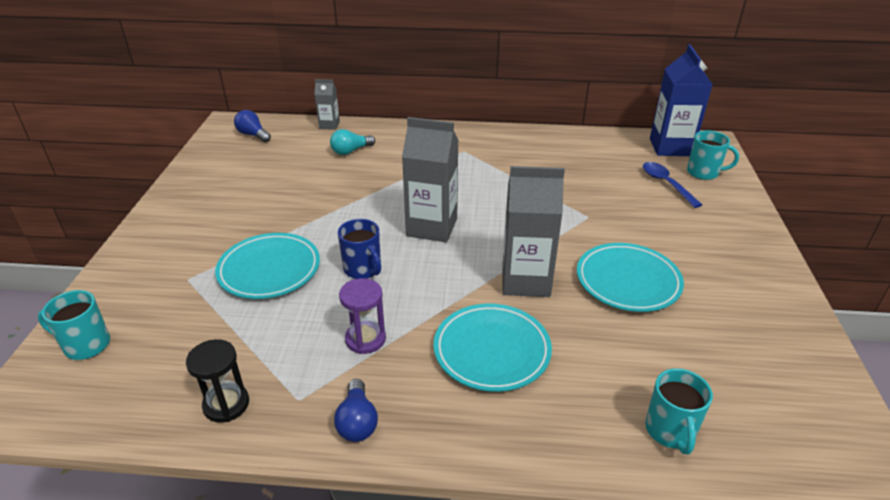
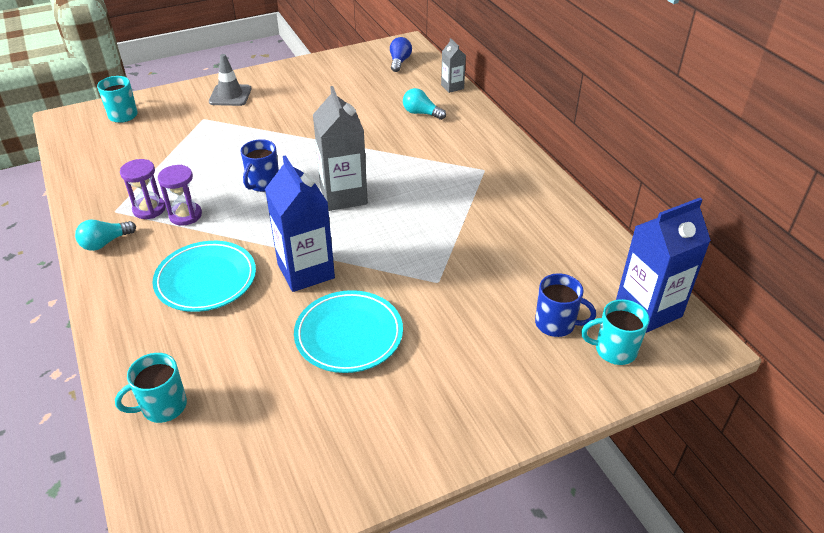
camera: 60 degrees right, 5 degrees up
black hourglass [186,339,249,423] -> none
turquoise plate [215,233,320,299] -> none
blue light bulb [334,379,378,442] -> turquoise light bulb [75,220,136,251]
grey carton [502,166,565,297] -> blue carton [265,155,335,292]
blue spoon [643,162,702,208] -> blue mug [535,273,596,337]
turquoise mug [687,130,739,180] -> turquoise mug turned 105 degrees clockwise [581,299,650,365]
none -> purple hourglass [120,159,166,219]
none -> grey traffic cone [209,54,251,106]

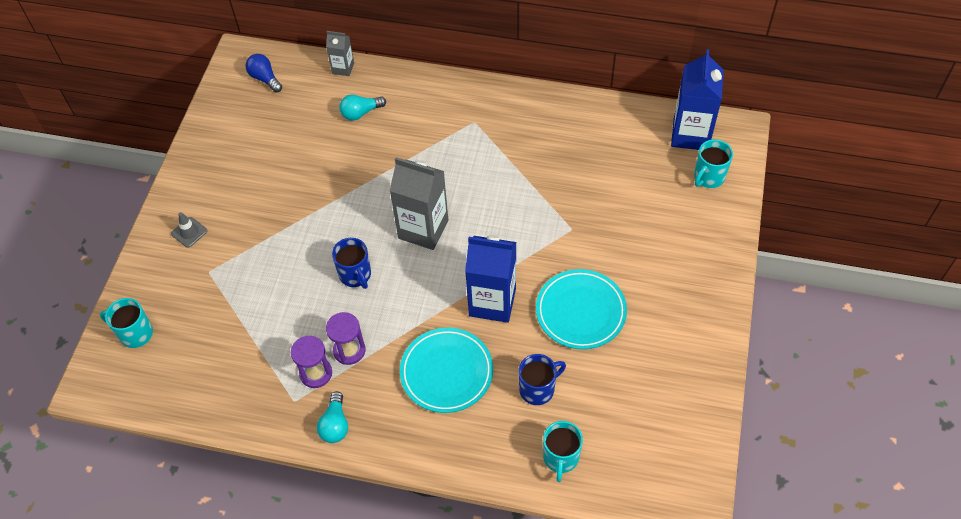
camera: 50 degrees left, 15 degrees up
grey traffic cone [209,54,251,106] -> grey traffic cone [171,212,207,248], size x0.66
blue mug [535,273,596,337] -> blue mug moved to [518,354,566,405]

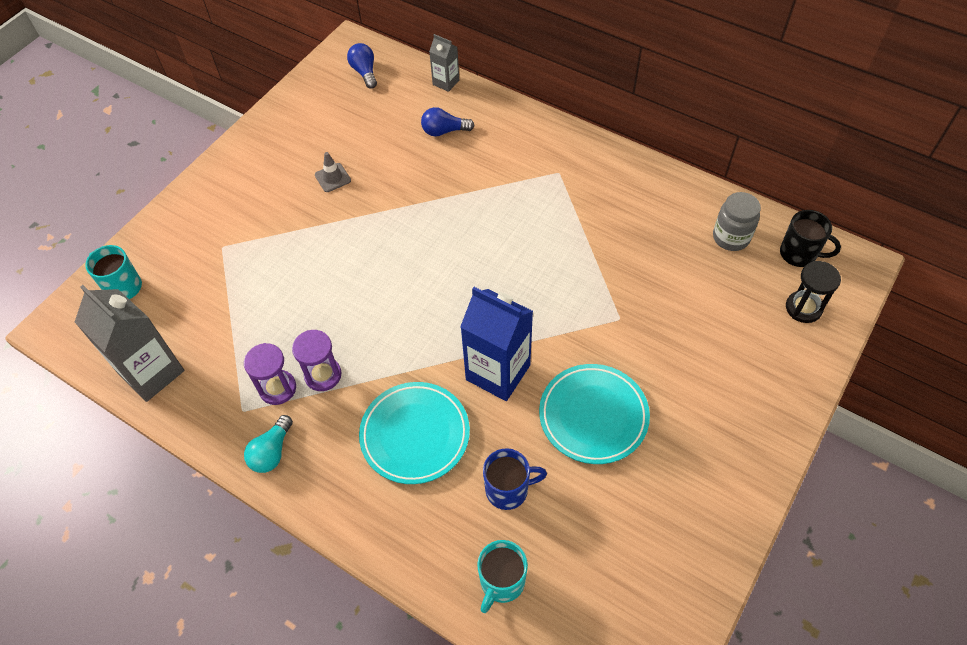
camera: 20 degrees right, 0 degrees up
grey traffic cone [171,212,207,248] -> grey traffic cone moved to [315,152,351,192]
blue mug [332,238,371,289] -> none
turquoise light bulb [339,94,386,121] -> blue light bulb [421,107,475,137]
grey carton [390,157,448,250] -> grey carton moved to [75,285,184,402]
blue carton [671,49,724,150] -> black mug [780,210,841,267]
turquoise mug [694,139,733,188] -> black hourglass [786,261,841,323]
none -> grey jar [713,192,761,251]

